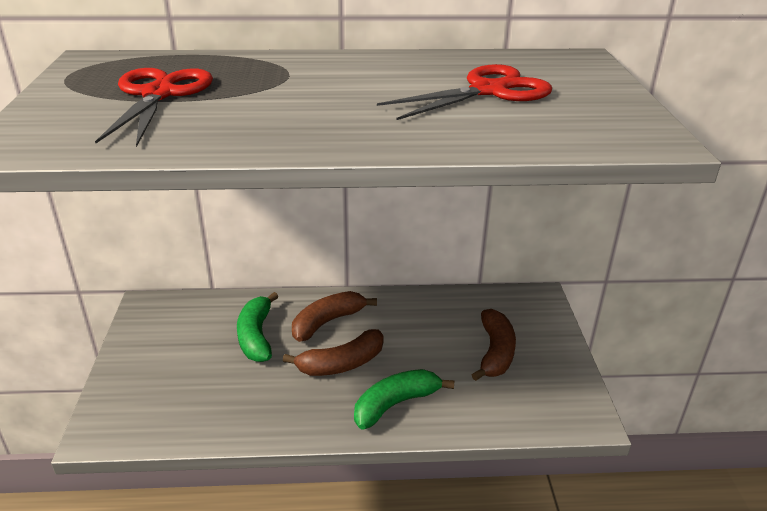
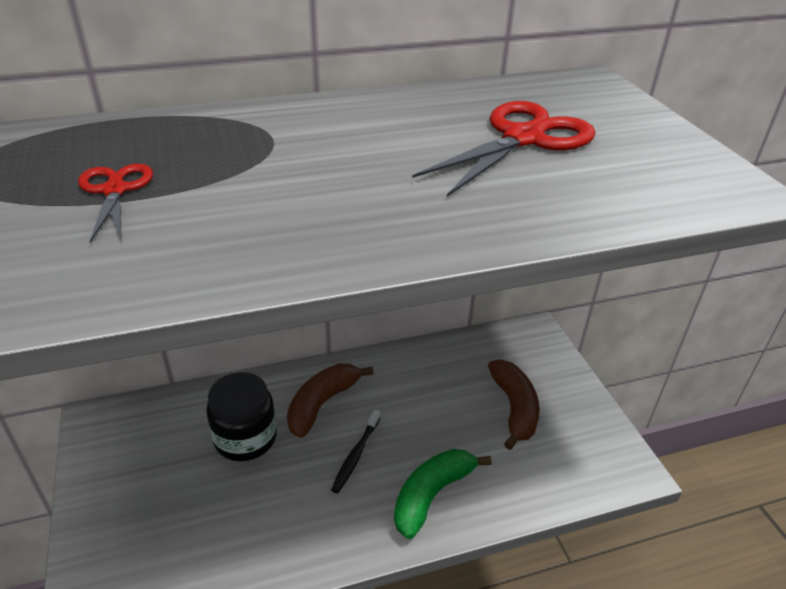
camera: 15 degrees left, 5 degrees up
red scissors [95,68,213,147] -> red scissors [78,164,153,243], size x0.56
green banana [237,292,279,362] -> black jar [206,372,277,461]
brown banana [283,329,384,376] -> black toothbrush [331,410,381,494]

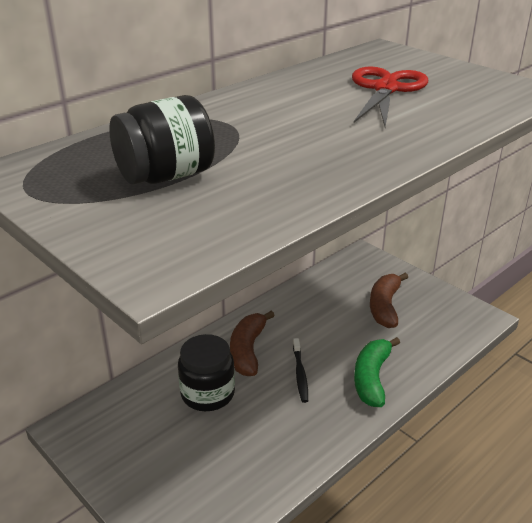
camera: 25 degrees left, 5 degrees down
red scissors [78,164,153,243] -> black jar [109,95,215,185]
brown banana [488,360,540,450] -> brown banana turned 135 degrees counterclockwise [370,273,408,328]

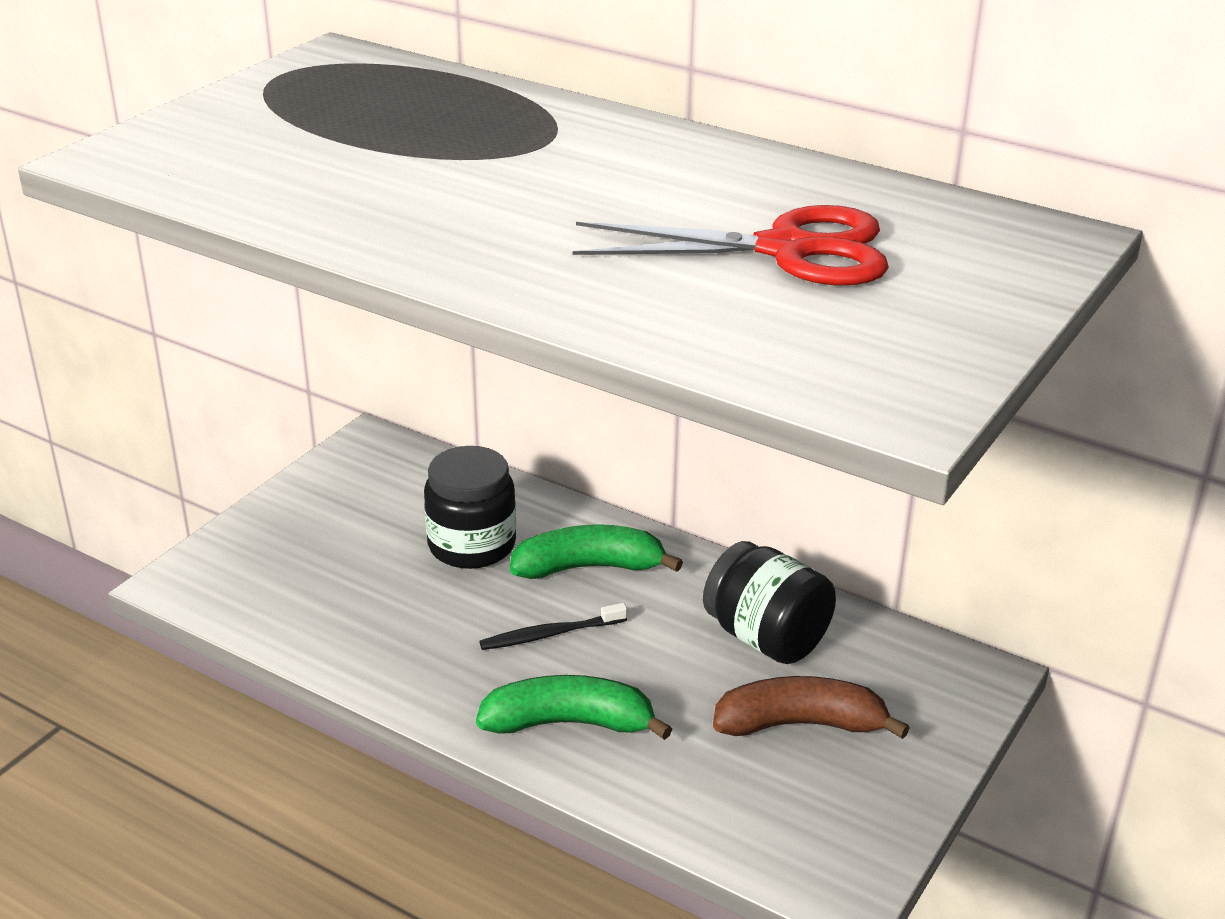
camera: 75 degrees right, 0 degrees up
black jar [109,95,215,185] -> black jar moved to [703,541,836,664]
brown banana [230,311,275,376] -> green banana [510,524,683,579]

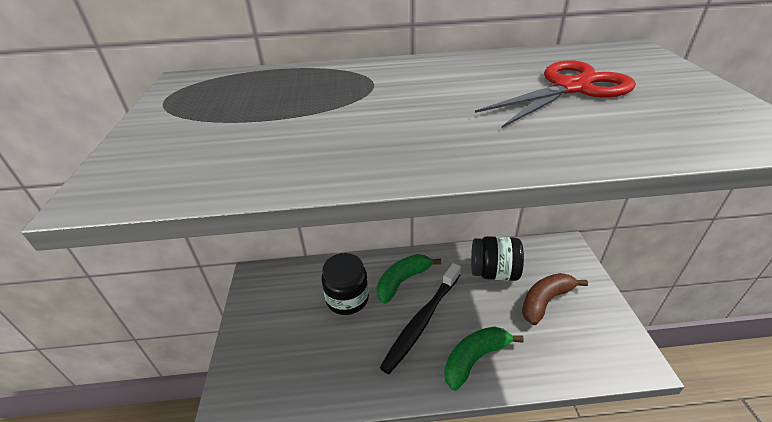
camera: 35 degrees left, 5 degrees up
black toothbrush [479,603,628,650] -> black toothbrush [380,263,461,374], size x1.92

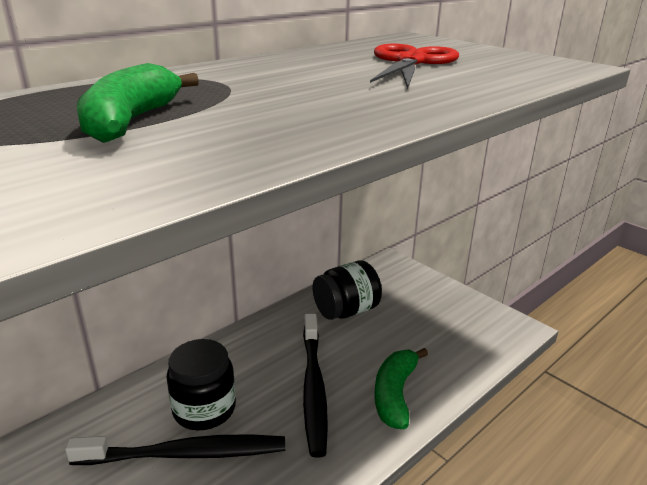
camera: 40 degrees left, 10 degrees down
green banana [377,254,441,304] -> green banana moved to [77,63,199,143]
brown banana [522,273,588,325] -> none
none -> black toothbrush [65,435,285,465]

